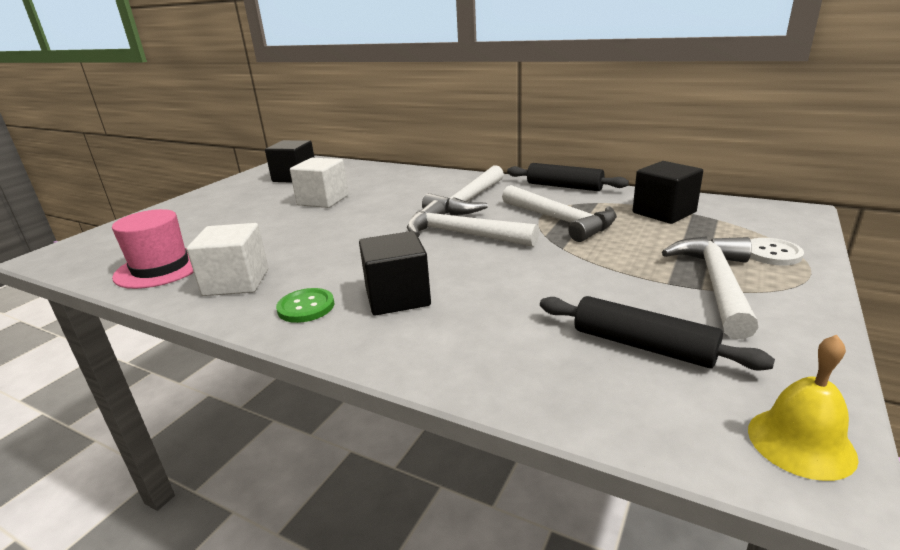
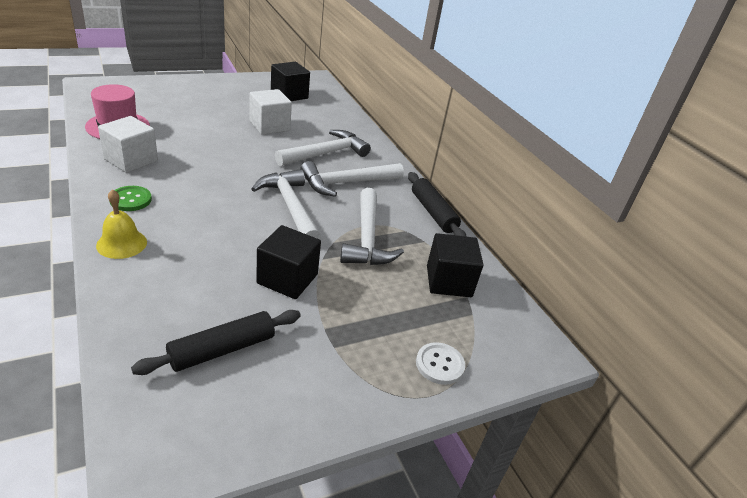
camera: 30 degrees right, 10 degrees up
black cube [359,231,431,316] -> black cube moved to [256,225,321,299]
black rolling pin [540,296,775,371] -> black rolling pin turned 75 degrees clockwise [131,310,301,375]
white hammer [662,236,759,339] -> white hammer moved to [275,130,371,166]
yellow bell [748,335,859,481] -> yellow bell moved to [96,189,147,259]

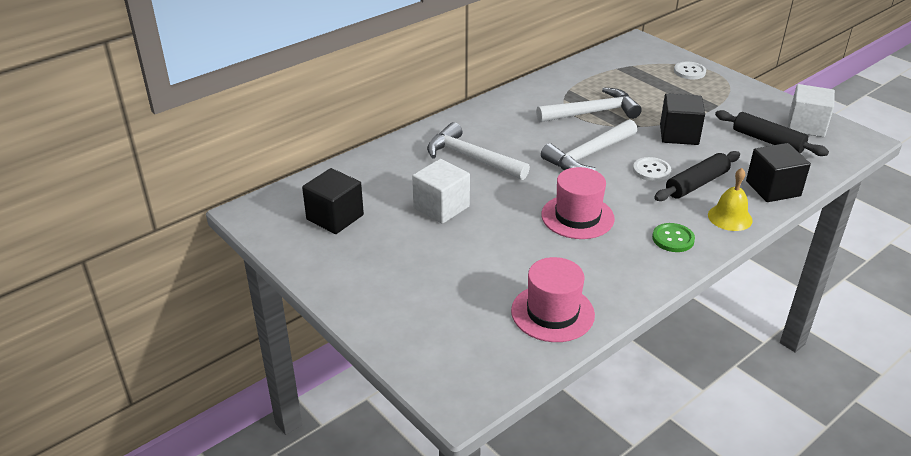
camera: 100 degrees left, 0 degrees up
white cube [98,116,158,173] -> white cube moved to [787,84,835,137]
white hammer [300,161,404,197] -> none
black rolling pin [408,172,467,237] -> black rolling pin moved to [654,151,740,201]
black cube [427,233,484,297] -> black cube moved to [746,143,811,202]
none -> pink hat [541,167,615,239]
none -> white button [633,157,671,182]

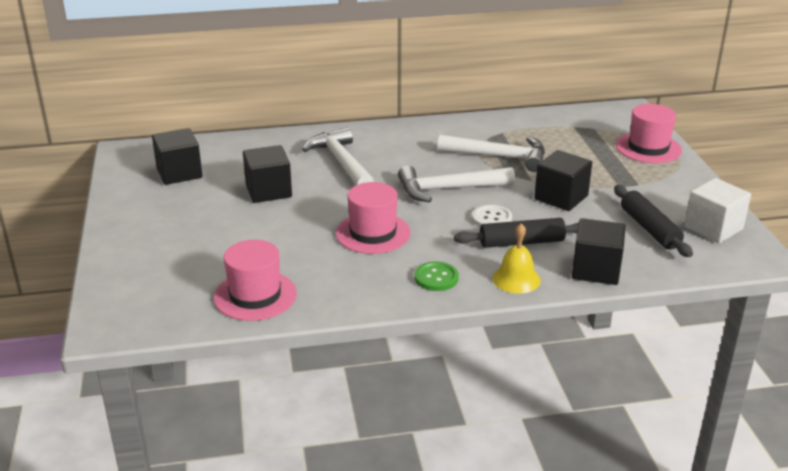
camera: 30 degrees right, 5 degrees down
white cube [412,159,470,224] -> black cube [243,145,292,203]
white button [674,61,706,79] -> pink hat [616,104,682,163]

